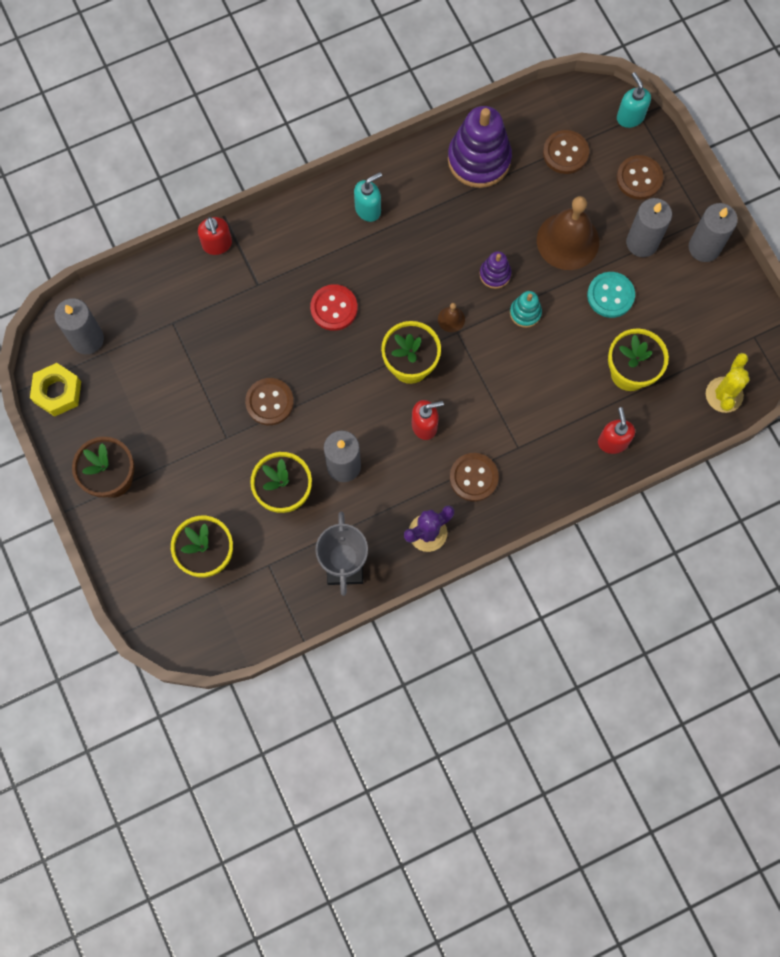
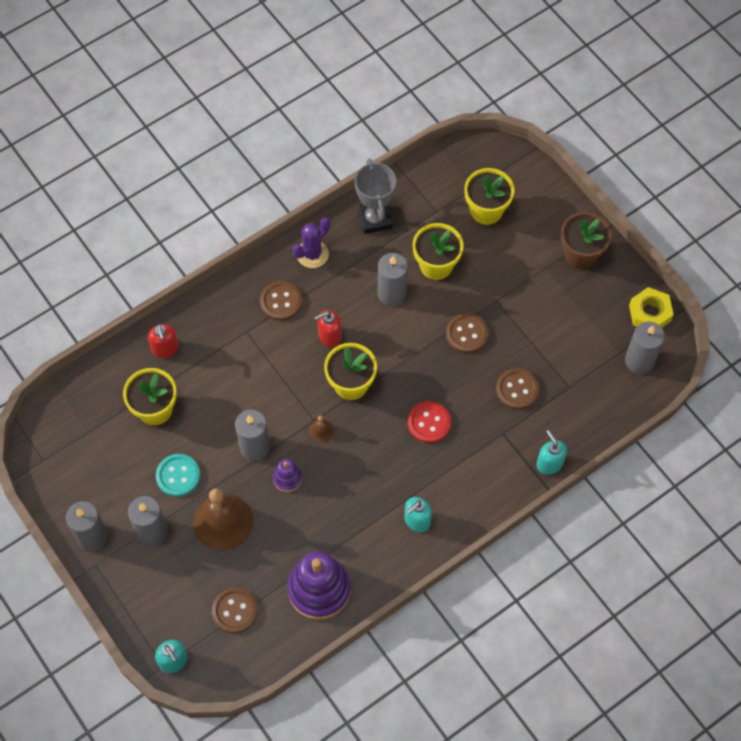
camera: 170 degrees right, 10 degrees down
red soap dispenser [198,217,232,255] -> turquoise soap dispenser [536,430,567,475]
turquoise stacking toy [510,291,542,328] -> grey candle [235,410,270,461]
brown button [616,155,663,200] -> brown button moved to [496,368,539,410]
yellow cactus [706,353,750,413] -> none

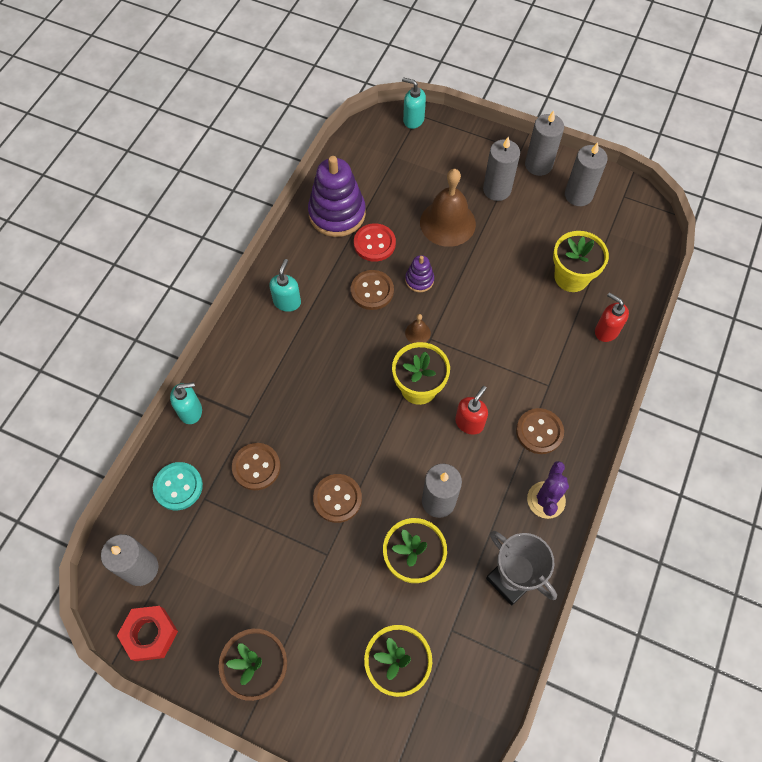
camera: 150 degrees right, 0 degrees up
turquoise button [156,454,200,497] -> turquoise button moved to [153,462,203,510]
brown button [212,588,258,633] -> brown button moved to [351,270,394,310]
grey candle [235,410,270,461] -> grey candle moved to [565,142,608,206]
red button [408,401,451,443] -> red button moved to [354,223,396,262]
turquoise soap dispenser [536,430,567,475] -> turquoise soap dispenser turned 45 degrees counterclockwise [170,382,202,424]
yellow nut [629,287,674,328] -> red nut [117,606,178,661]

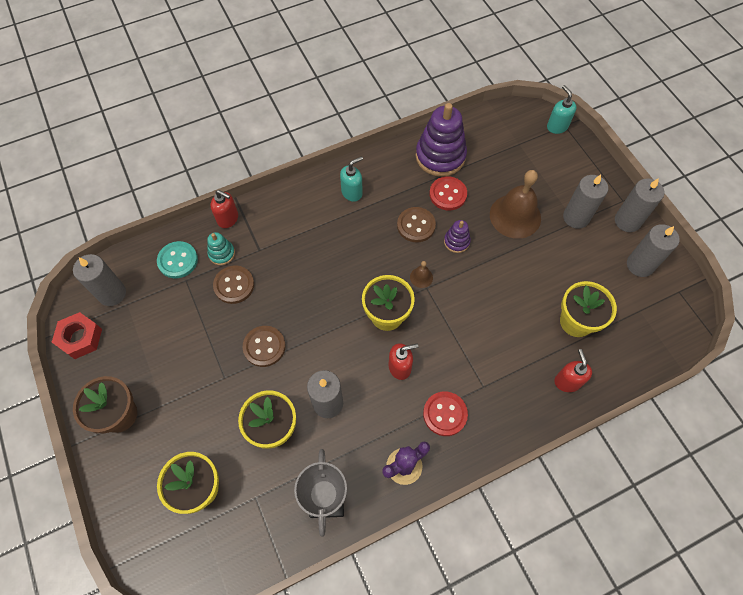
camera: 40 degrees right, 0 degrees up
turquoise soap dispenser [170,382,202,424] -> red soap dispenser [210,190,238,228]
brown button [516,408,564,454] -> red button [423,391,468,436]
none -> turquoise stacking toy [207,232,235,265]

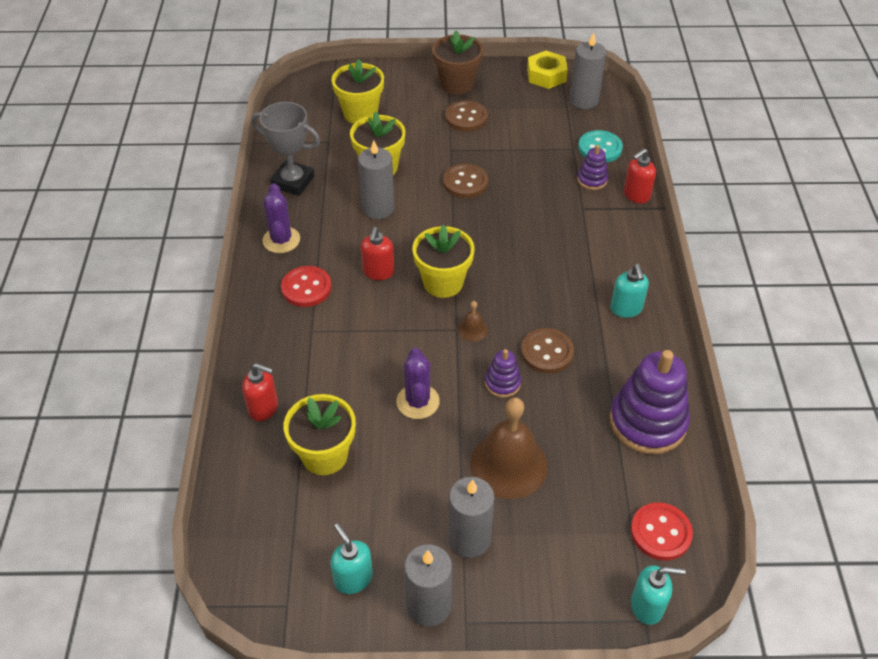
camera: 115 degrees right, 15 degrees down
red nut [52,312,102,359] -> yellow nut [527,51,568,89]
turquoise stacking toy [207,232,235,265] -> purple stacking toy [577,145,608,190]
brown button [213,265,254,304] -> brown button moved to [445,100,488,131]
red button [429,176,467,210] -> red button moved to [631,502,693,560]
grey candle [627,224,680,277] -> turquoise soap dispenser [330,523,373,594]
none -> purple cactus [396,348,440,419]

